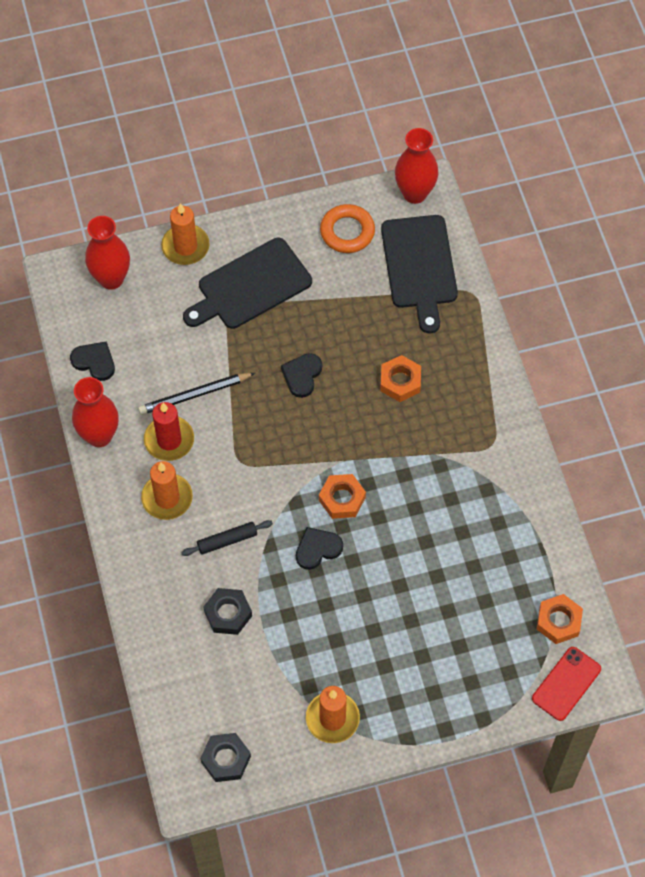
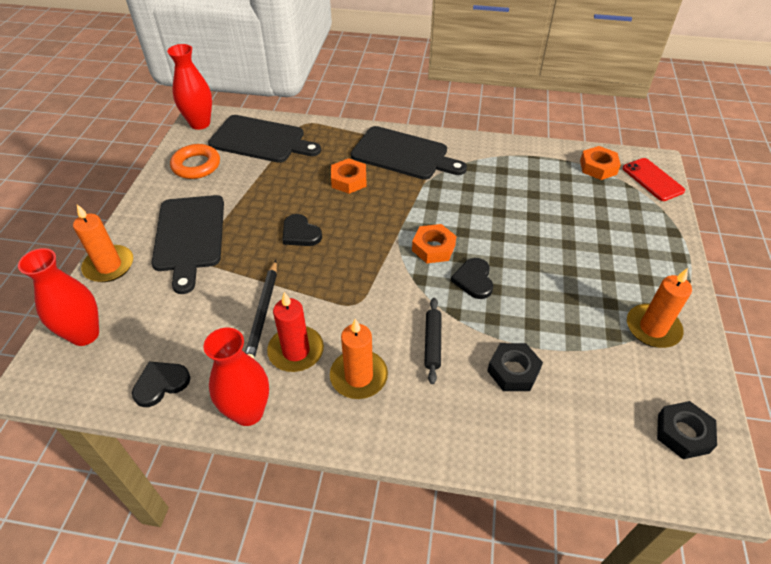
camera: 65 degrees left, 15 degrees down
none -> black cutting board [351,126,467,180]

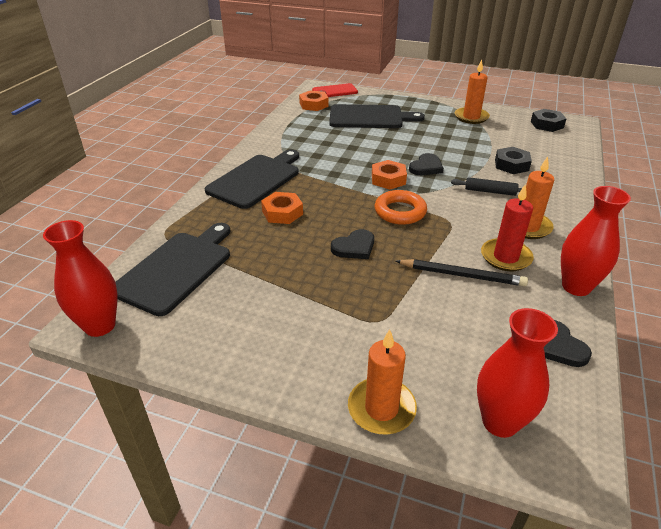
camera: 80 degrees left, 10 degrees down
black cutting board [151,195,224,294] -> black cutting board moved to [329,104,425,128]
orange ring [170,144,220,179] -> orange ring moved to [375,190,427,225]
black heart [451,258,493,299] -> black heart turned 60 degrees counterclockwise [409,153,444,175]

